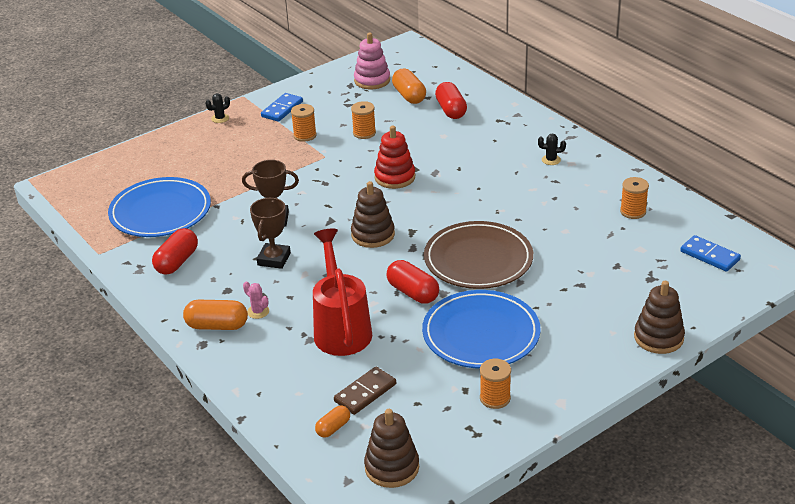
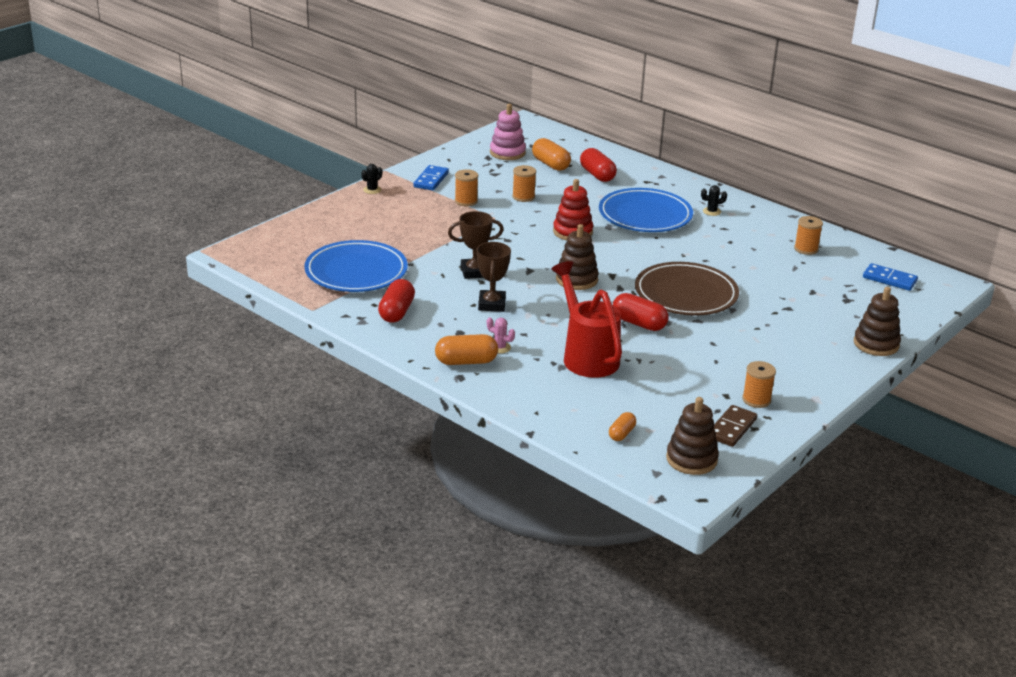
camera: 15 degrees left, 5 degrees down
brown domino [334,367,396,415] -> brown domino moved to [714,405,757,447]
blue plate [422,290,541,369] -> blue plate moved to [599,188,693,232]

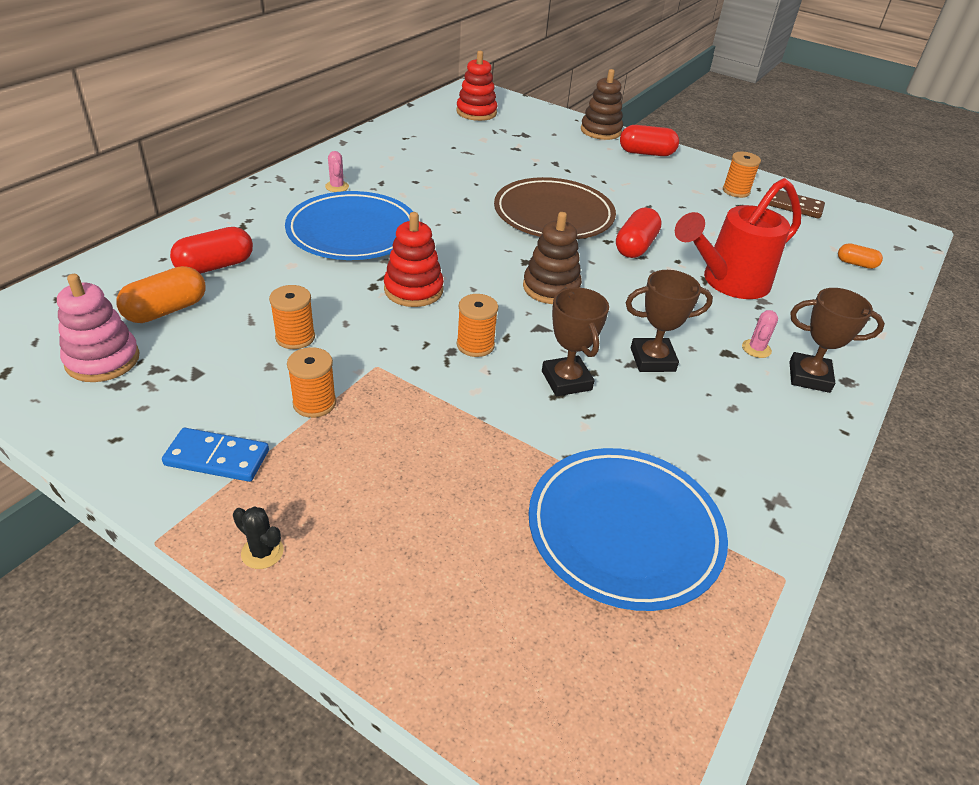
camera: 100 degrees left, 10 degrees up
red capsule [378,279,415,323] -> red capsule moved to [620,125,679,156]
orange capsule [435,334,498,365] -> brown trophy [789,288,885,393]
brown stacking toy [666,397,719,475] -> none
black cactus [701,185,727,216] -> pink cactus [325,151,349,192]
orange spool [794,216,823,255] -> orange spool moved to [457,294,498,357]
blue domino [863,263,918,291] -> red stacking toy [456,51,497,121]

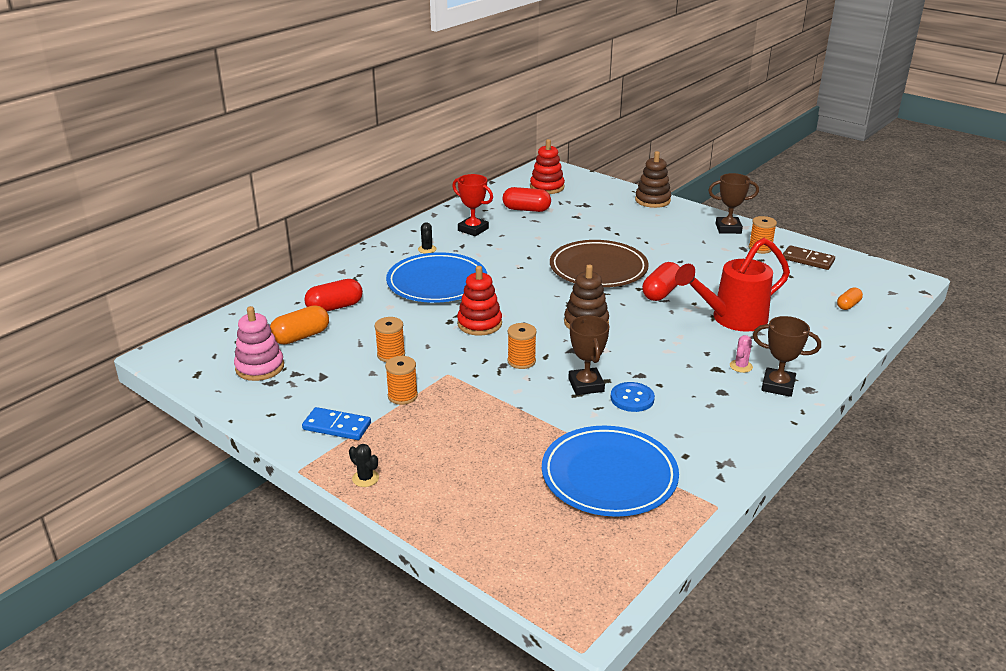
camera: 10 degrees right, 10 degrees down
pink cactus [325,151,349,192] -> black cactus [418,222,437,254]
red capsule [620,125,679,156] -> red capsule moved to [503,187,551,212]
brown trophy [626,270,713,372] -> brown trophy moved to [708,173,759,234]
orange capsule [838,243,883,269] -> orange capsule turned 75 degrees counterclockwise [837,287,863,310]
none -> red trophy [452,174,493,236]
none -> blue button [611,382,655,412]

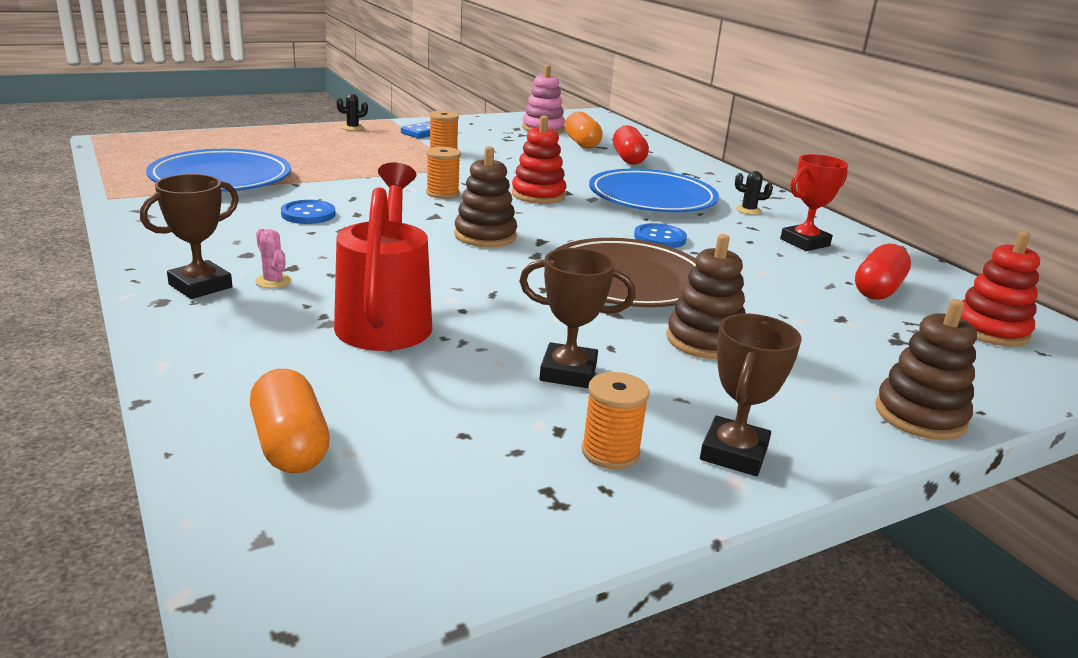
camera: 110 degrees right, 5 degrees down
orange spool [374,317,405,362] -> none
brown trophy [568,316,609,395] -> brown trophy moved to [519,248,636,388]
red capsule [642,262,680,301] -> none
brown domino [783,245,835,270] -> none
orange capsule [837,287,863,310] -> orange capsule [250,369,330,473], size x1.70
none -> blue button [634,223,687,248]
none -> brown stacking toy [666,234,746,359]

